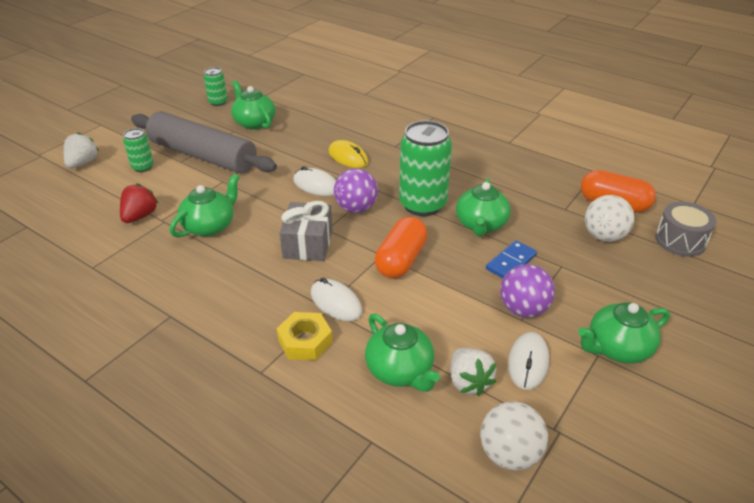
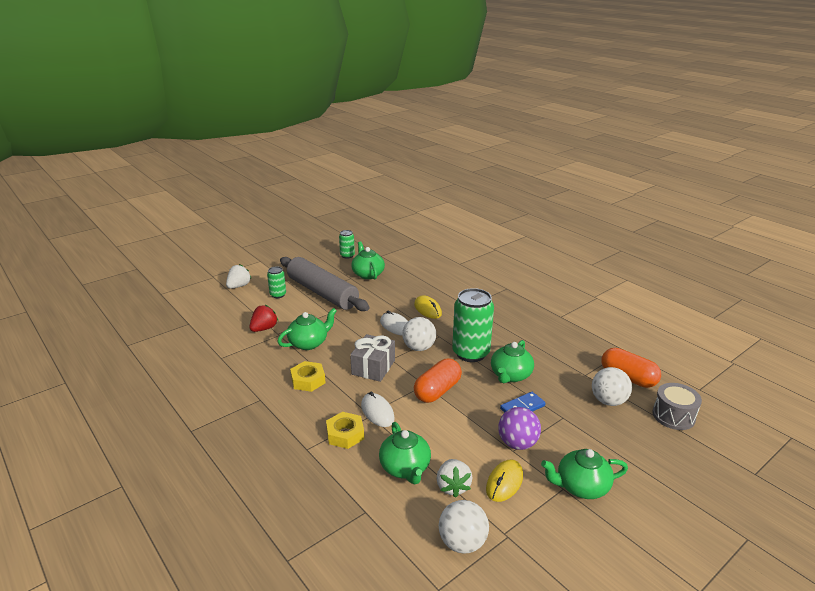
camera: 15 degrees right, 10 degrees down
purple ball [334,168,378,213] -> white ball [402,317,436,351]
white mouse [508,332,549,390] -> yellow mouse [486,460,523,502]
none -> yellow nut [290,361,326,392]

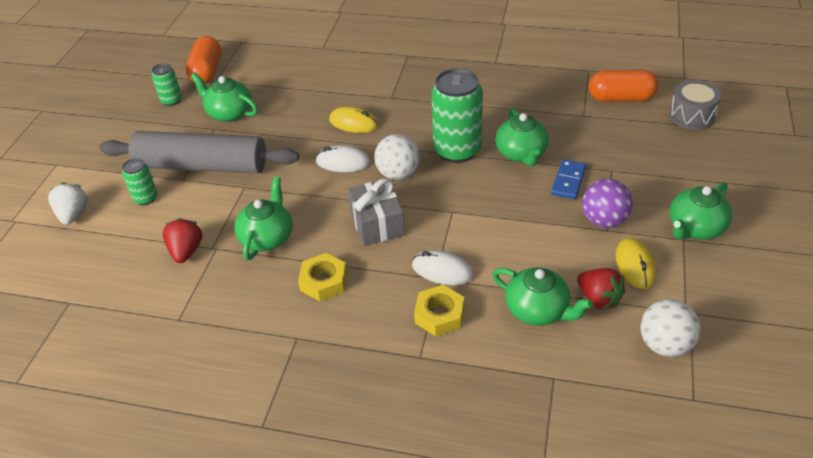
camera: 35 degrees left, 15 degrees up
orange capsule [414,359,462,403] -> orange capsule moved to [186,36,221,83]
white strawberry [436,459,473,498] -> red strawberry [577,268,625,310]
white ball [592,367,632,406] -> none

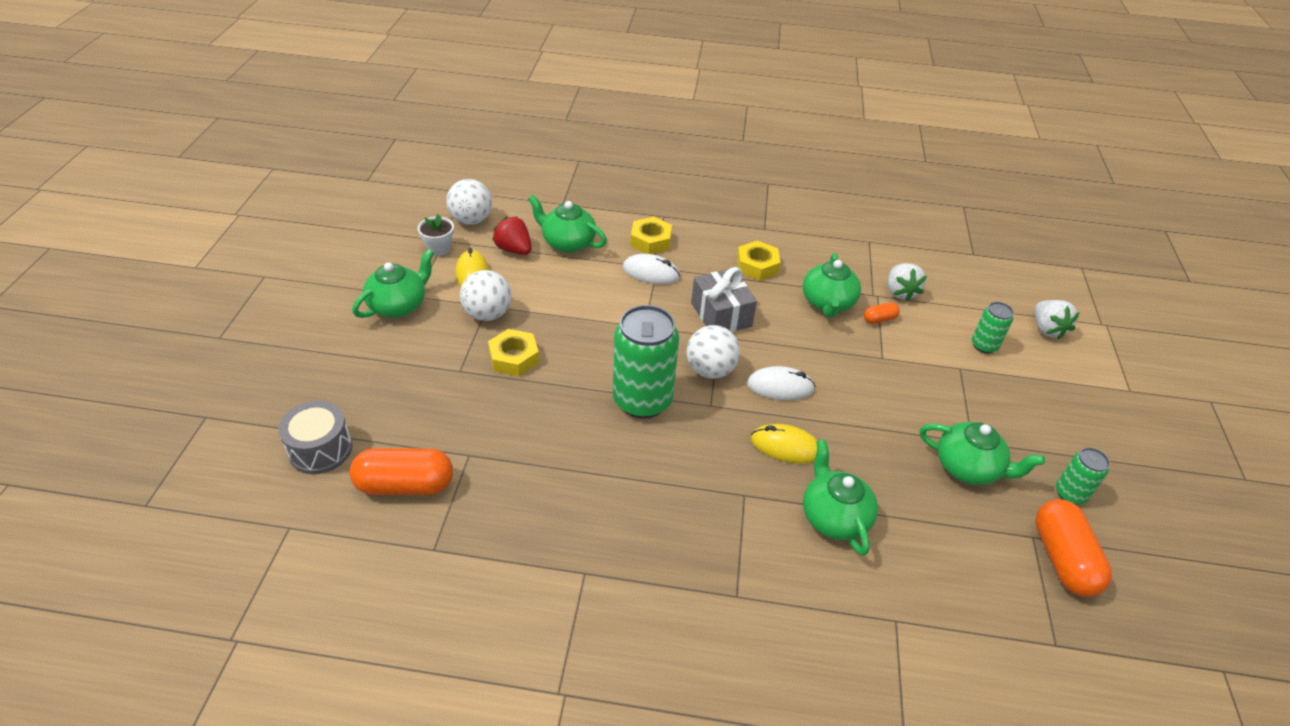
camera: 170 degrees right, 0 degrees up
grey rolling pin [99,131,299,174] -> none
red strawberry [163,218,203,263] -> white strawberry [888,263,927,301]
green teapot [495,108,549,166] -> green teapot moved to [803,440,878,556]
blue domino [551,159,586,199] -> yellow nut [488,329,539,376]
purple ball [582,179,633,228] -> white ball [460,270,511,321]
none -> white flower pot [418,214,454,256]
none -> orange capsule [864,303,900,324]

